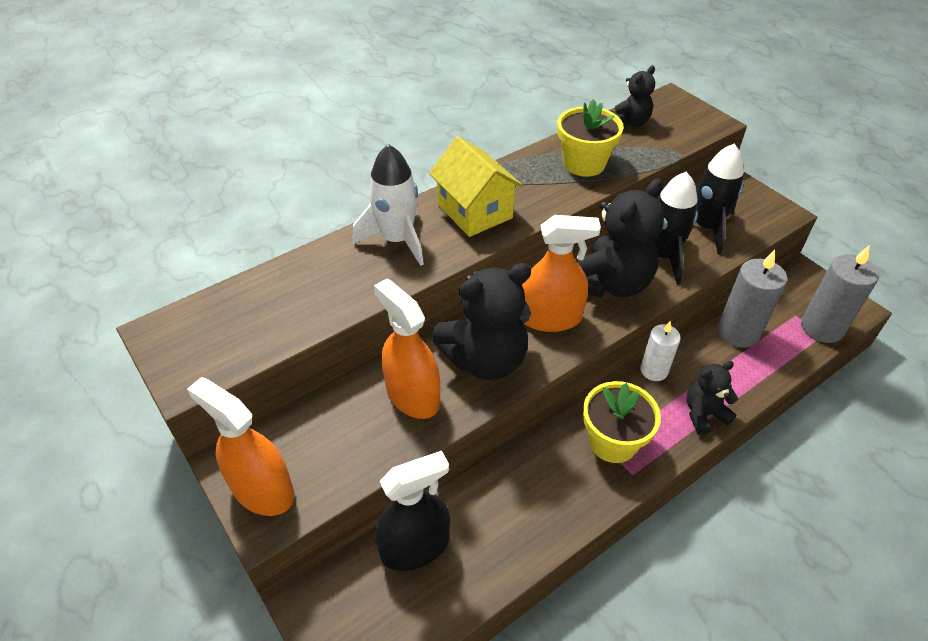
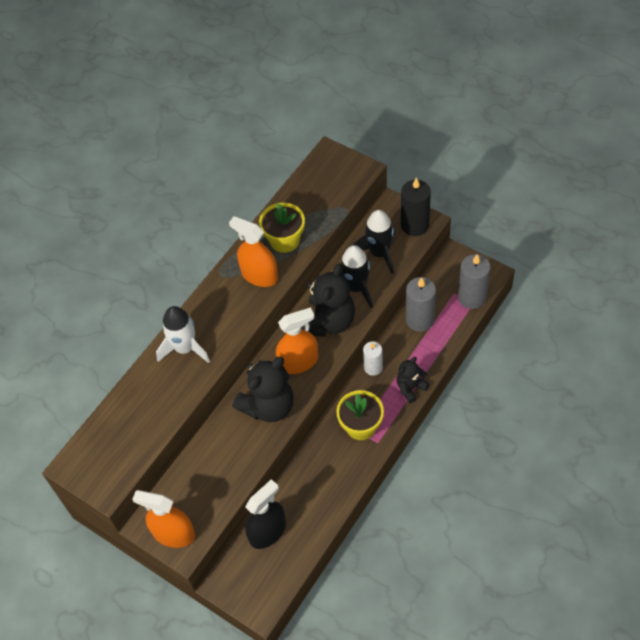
camera: 15 degrees left, 10 degrees up
orange spray bottle [374,279,440,419] -> orange spray bottle moved to [229,216,278,287]
yellow house [429,136,523,237] -> none
black teddy bear [611,66,655,127] -> none
none -> black candle [401,178,431,236]

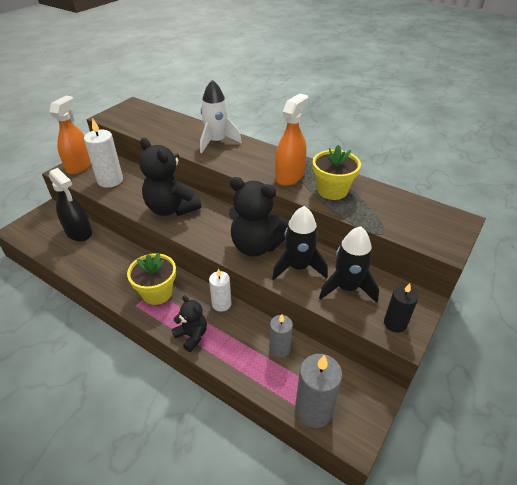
camera: 85 degrees right, 15 degrees down
orange spray bottle [276,307,318,374] -> none
black candle [401,178,431,236] -> black candle [384,283,418,333], size x0.64
grey candle [406,277,436,332] -> grey candle [269,314,293,358], size x0.64
none -> white candle [84,118,123,188]

